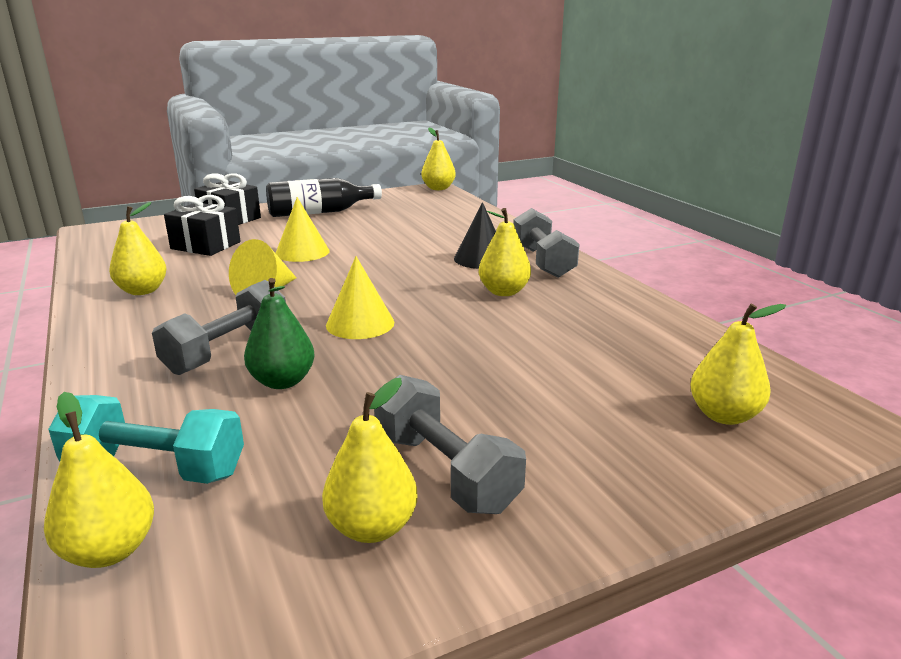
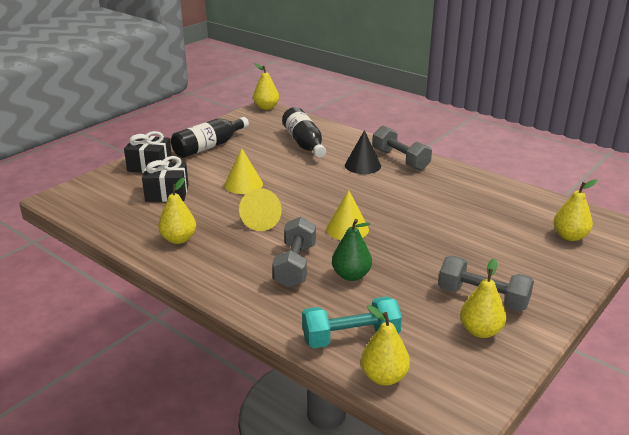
camera: 25 degrees left, 5 degrees up
yellow pear [479,208,531,296] -> none
none -> black bottle [282,107,326,158]

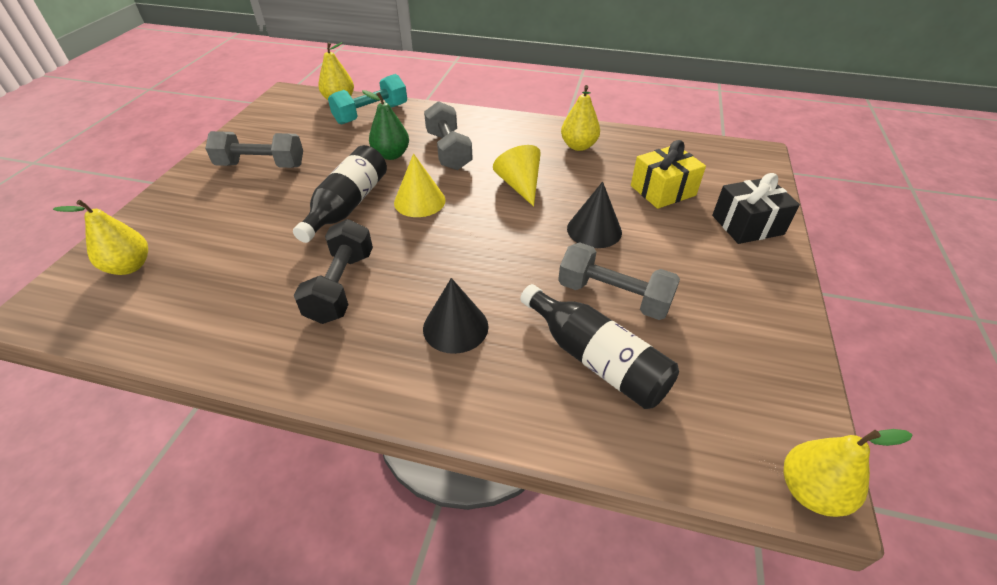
camera: 155 degrees right, 15 degrees up
black gift [142,156,189,202] -> yellow gift [631,140,706,209]
black bottle [171,117,249,158] -> black bottle moved to [293,145,387,243]
yellow cone [225,148,263,194] -> black cone [567,182,622,248]
grey dumbbell [373,126,432,171] -> grey dumbbell moved to [558,242,680,320]
yellow pear [460,259,506,338] -> none
none -> black dumbbell [294,219,373,324]

